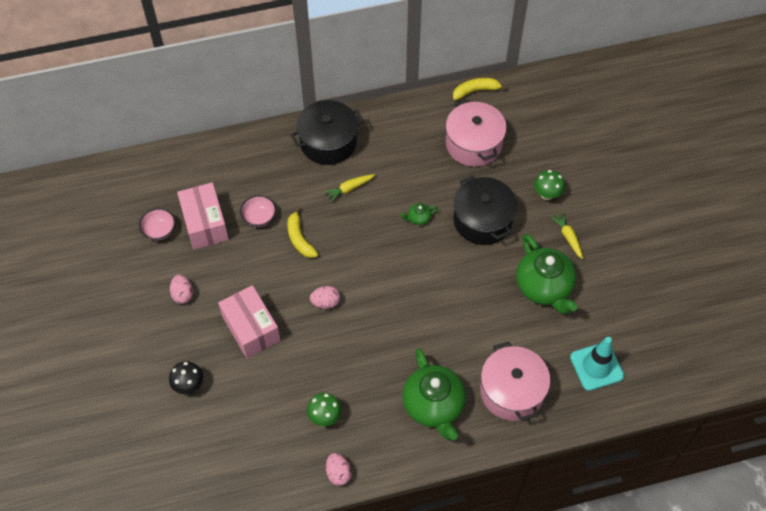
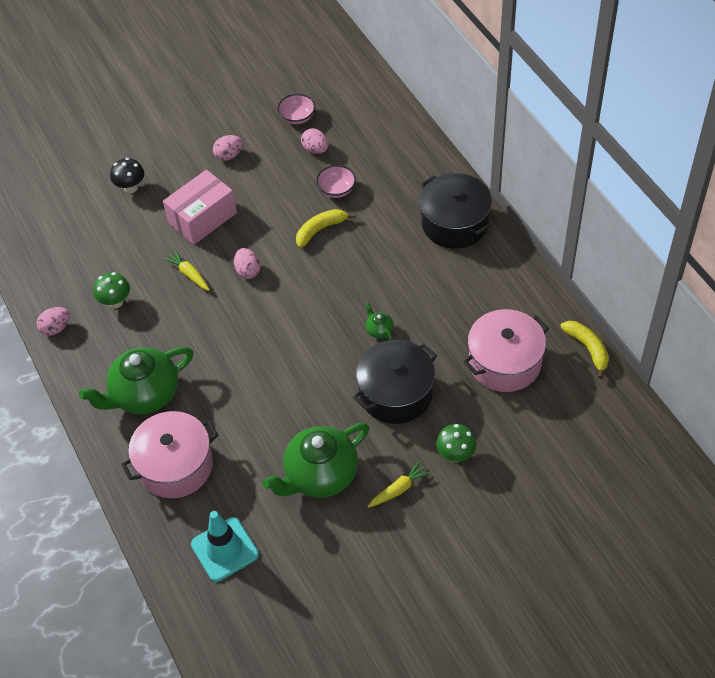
camera: 80 degrees right, 5 degrees down
pink box [177,182,229,249] -> pink egg [301,128,328,154]
yellow carrot [324,174,375,202] -> yellow carrot moved to [163,250,210,291]

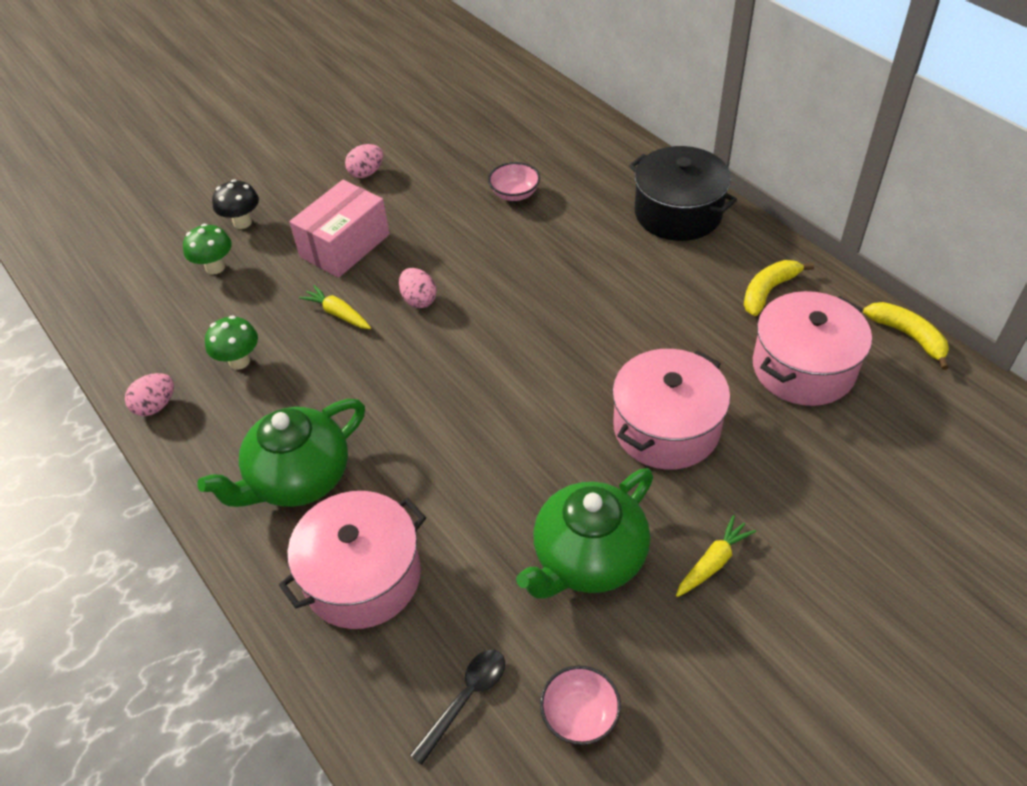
camera: 10 degrees left, 5 degrees down
turquoise traffic cone [191,511,259,582] -> black spoon [410,650,505,765]
pink bowl [277,94,315,124] -> pink bowl moved to [540,665,621,745]
yellow banana [296,209,355,248] -> yellow banana moved to [744,260,814,316]
pink egg [301,128,328,154] -> none
black pot [353,340,437,424] -> pink pot [612,349,730,470]
green teapot [365,302,394,340] -> none
green mushroom [436,424,477,462] -> green mushroom moved to [183,224,232,275]

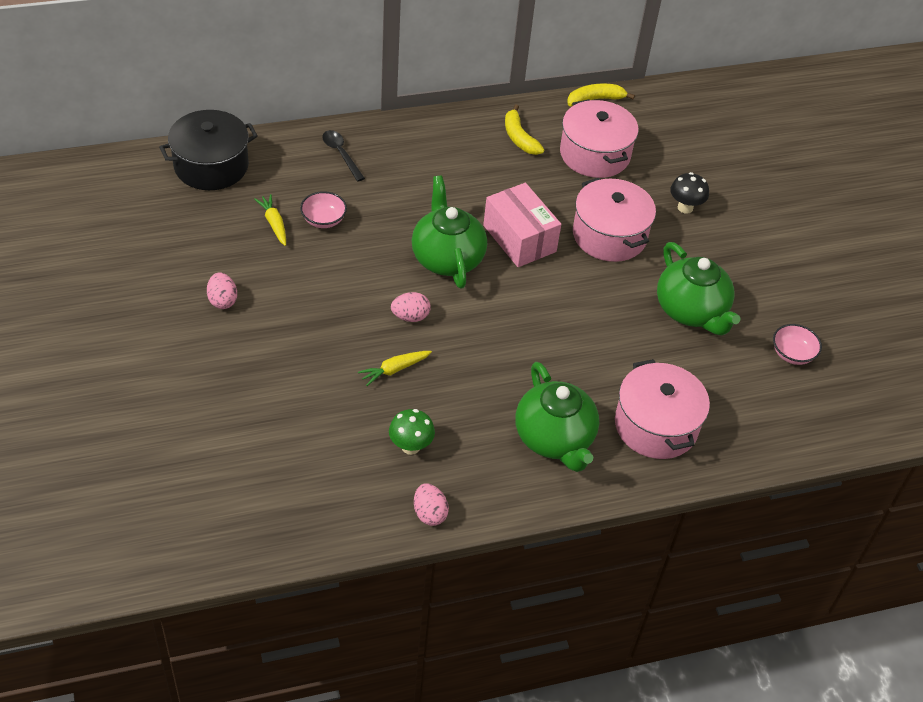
camera: 75 degrees left, 0 degrees up
green mushroom [183,224,232,275] -> none
black mushroom [212,179,259,229] -> black mushroom moved to [670,172,709,214]
pink box [289,180,390,278] -> pink box moved to [483,183,561,267]
black spoon [410,650,505,765] -> black spoon moved to [322,130,365,182]
black pot [629,146,737,241] -> black pot moved to [159,110,258,190]
yellow carrot [676,515,756,597] -> yellow carrot moved to [254,194,286,246]
none -> green teapot [411,176,487,289]

